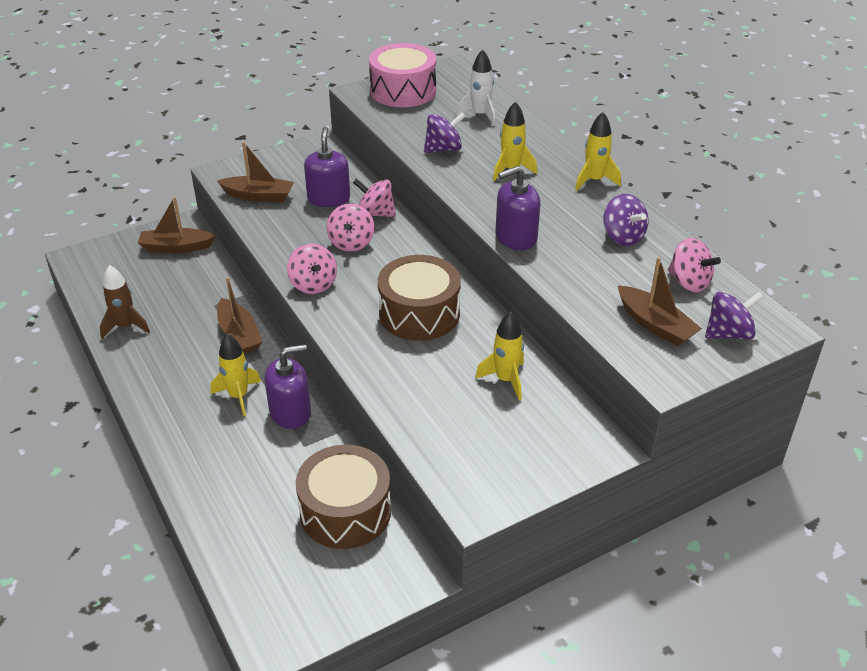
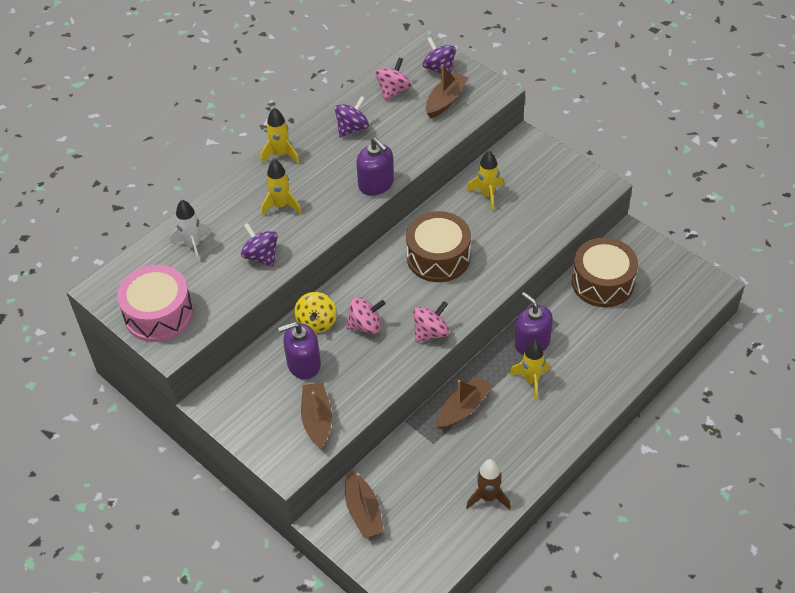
camera: 105 degrees left, 10 degrees up
pink spinning top [353,178,396,217] -> yellow spinning top [294,292,337,333]

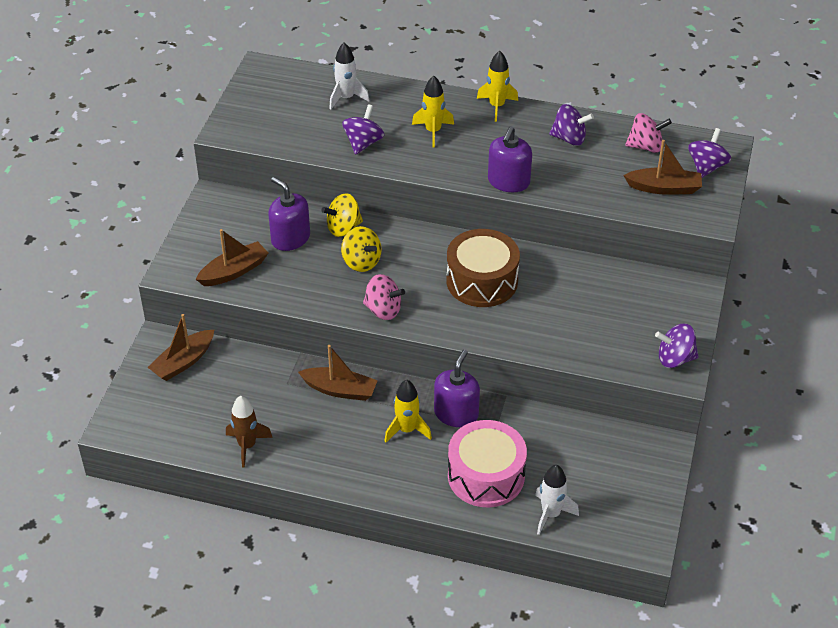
camera: 60 degrees right, 5 degrees down
pink drum [117,265,193,342] -> pink drum moved to [448,420,527,507]
pink spinning top [346,297,385,334] -> yellow spinning top [341,226,382,272]
yellow rocket [467,151,504,211] -> none
brown drum [572,238,638,307] -> none
none -> white rocket [535,465,579,535]
none -> purple spinning top [655,323,699,368]

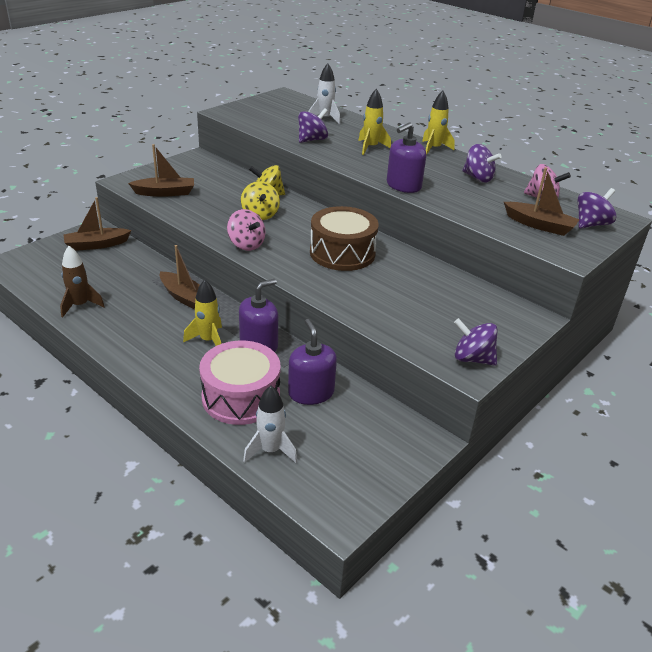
camera: 25 degrees right, 10 degrees down
purple soap dispenser [268,177,310,251] -> purple soap dispenser moved to [288,319,337,405]

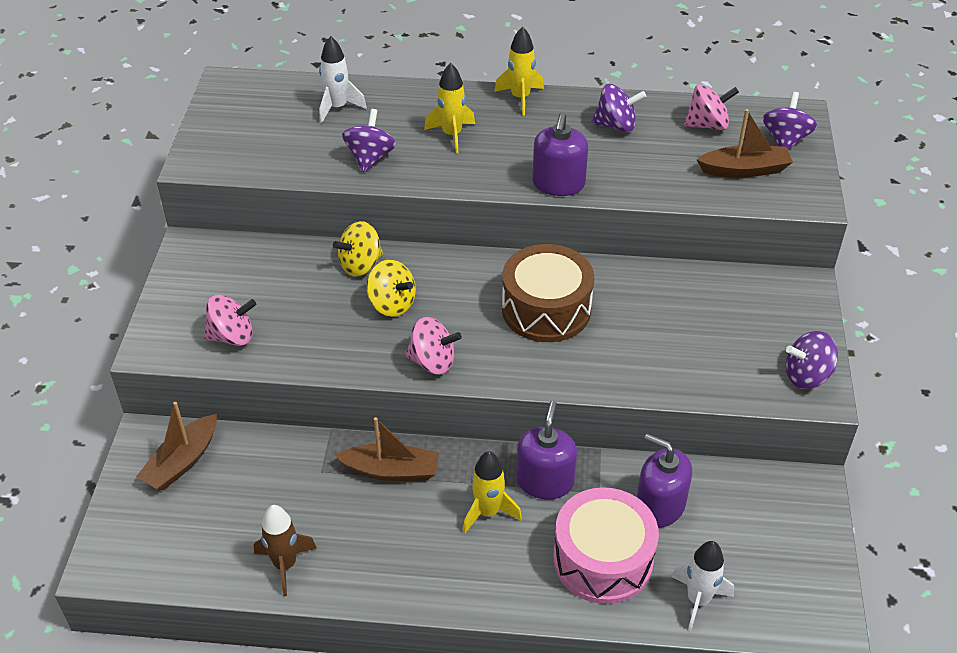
camera: 35 degrees left, 10 degrees up
brown boat [128,144,194,197] -> pink spinning top [204,295,256,346]

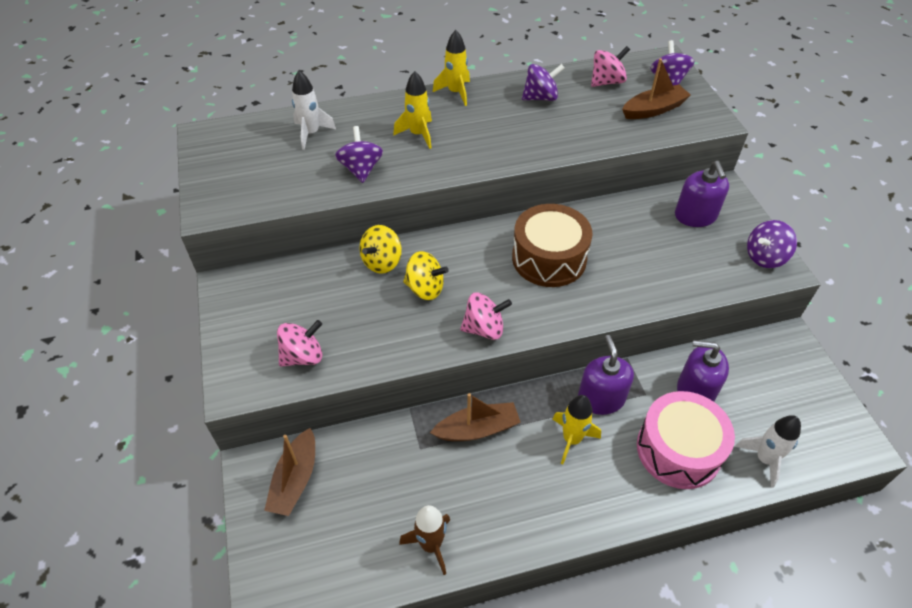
camera: 20 degrees left, 5 degrees up
purple soap dispenser [532,112,588,196] -> purple soap dispenser moved to [675,161,729,227]

